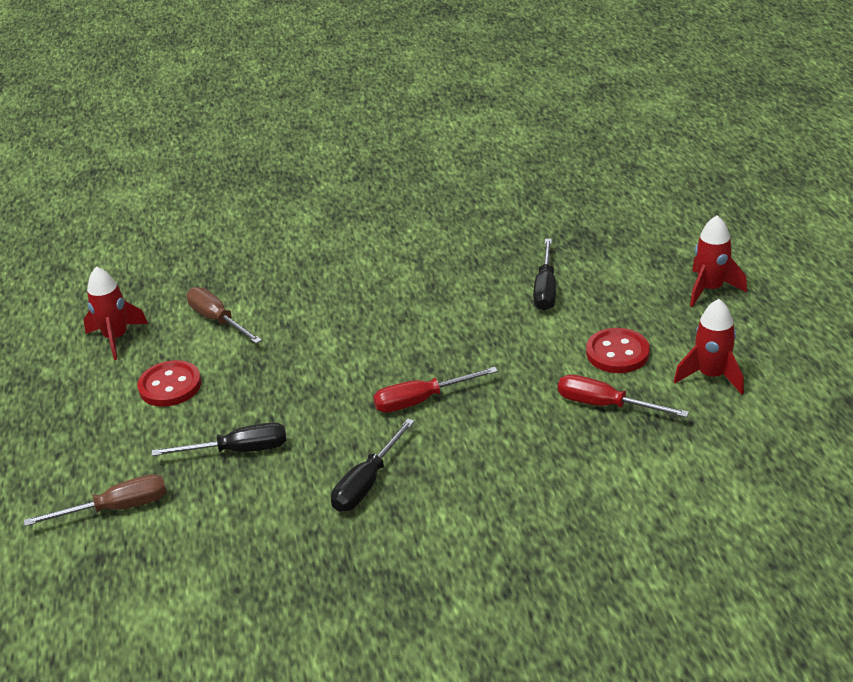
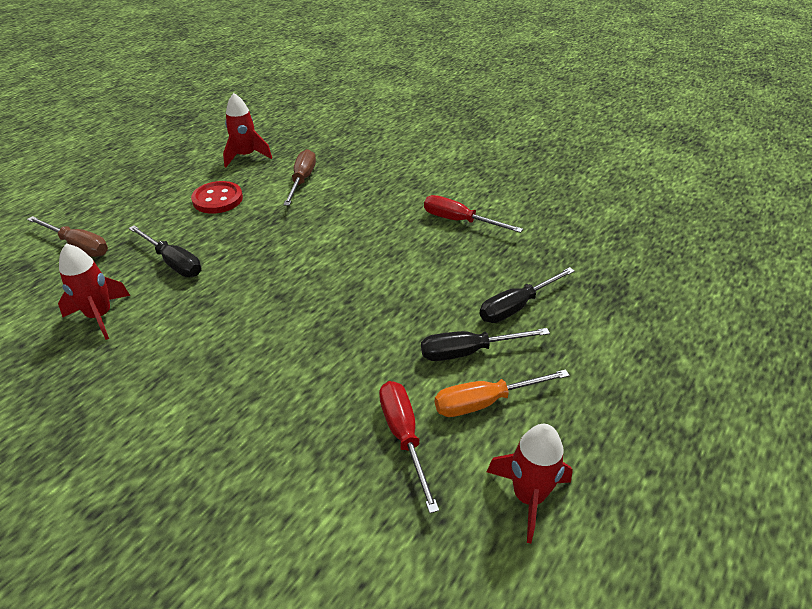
camera: 45 degrees right, 5 degrees up
black screwdriver [331,419,415,512] -> black screwdriver moved to [421,328,550,361]
red screwdriver [373,367,498,413] -> red screwdriver moved to [424,195,523,233]
red button [586,328,650,373] -> orange screwdriver [435,369,570,417]
red rocket [690,215,747,307] -> red rocket moved to [58,244,130,340]

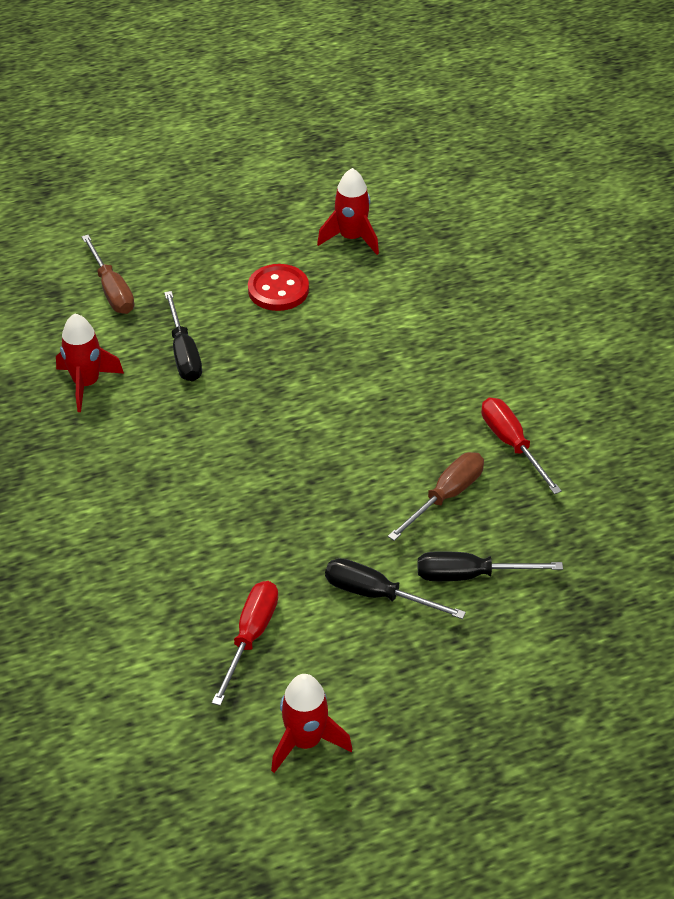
camera: 35 degrees right, 5 degrees up
brown screwdriver [283,149,316,206] -> brown screwdriver moved to [388,452,484,541]
orange screwdriver [435,369,570,417] -> none

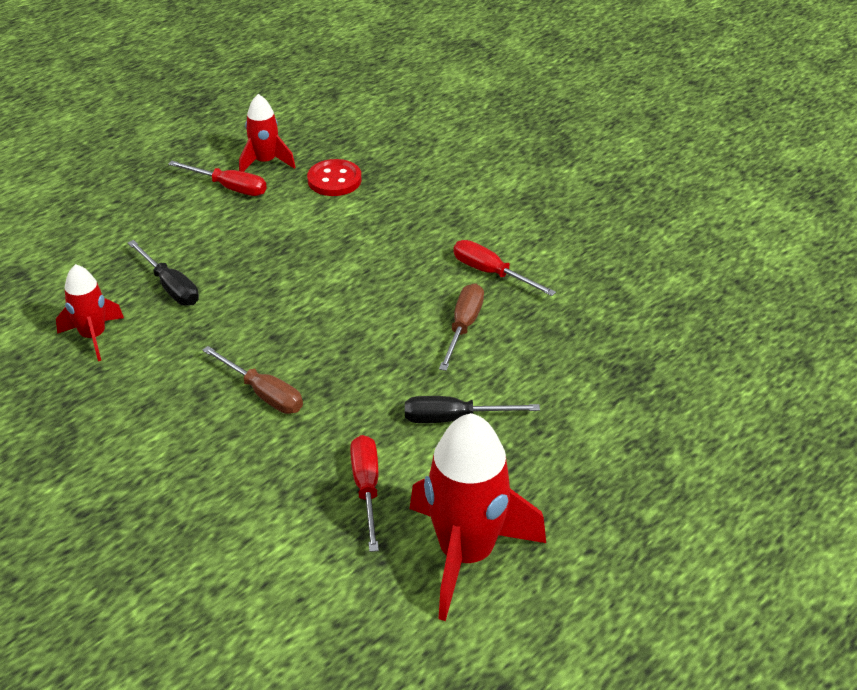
camera: 25 degrees left, 5 degrees down
brown screwdriver [82,235,135,314] -> brown screwdriver moved to [202,346,303,414]
red button [248,264,309,311] -> red button moved to [307,159,362,196]
red rocket [271,674,352,773] -> red rocket [410,413,546,621], size x1.82
black screwdriver [418,551,563,581] -> none
none -> red screwdriver [168,161,267,196]

